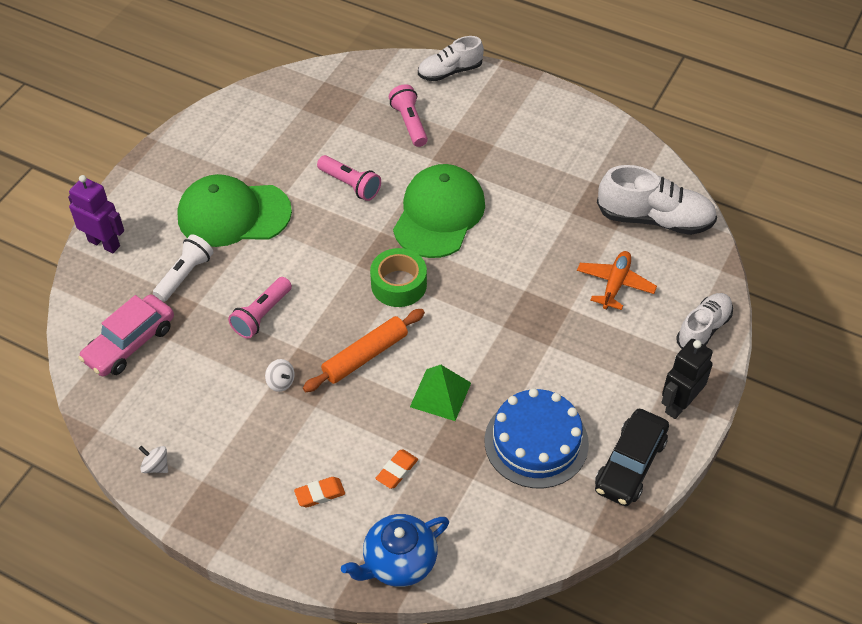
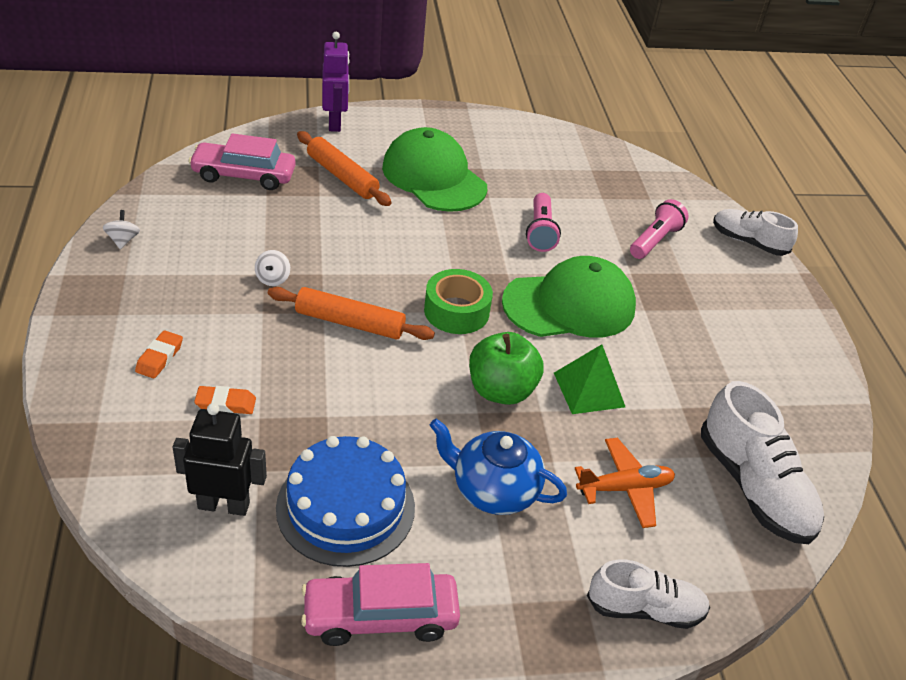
camera: 50 degrees right, 10 degrees down
white flashlight [153,234,213,302] -> orange rolling pin [297,131,392,206]
pink flashlight [228,277,292,339] -> none
orange eraser [294,477,345,507] -> orange eraser turned 75 degrees clockwise [135,330,183,378]
blue teapot [341,514,449,587] -> blue teapot moved to [430,419,567,515]
green pyramid [410,365,471,421] -> green pyramid moved to [554,344,625,414]
black car [595,409,669,506] -> pink car [301,563,460,646]
black robot [661,339,713,419] -> black robot moved to [173,403,267,516]
none -> green apple [469,332,544,405]

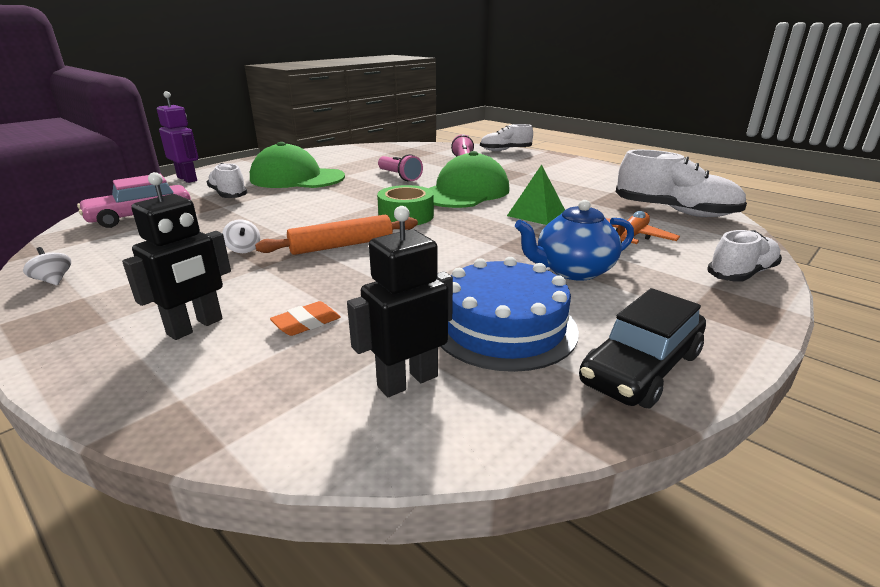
camera: 35 degrees left, 15 degrees down
orange eraser [135,330,183,378] -> black robot [122,172,231,340]
orange rolling pin [297,131,392,206] -> white shoe [206,163,247,198]
pink car [301,563,460,646] -> black car [579,288,706,408]
green apple [469,332,544,405] -> none

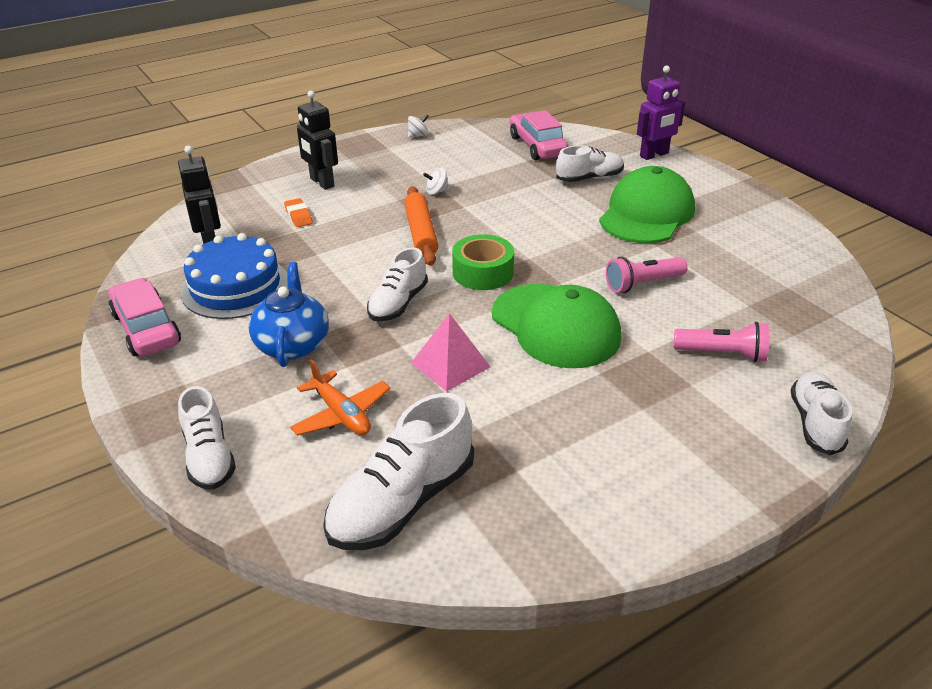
camera: 105 degrees right, 10 degrees up
green pyramid [507,165,565,225] -> pink pyramid [411,313,491,392]
black car [579,288,706,408] -> pink car [108,278,181,356]
none -> white shoe [367,247,428,321]

